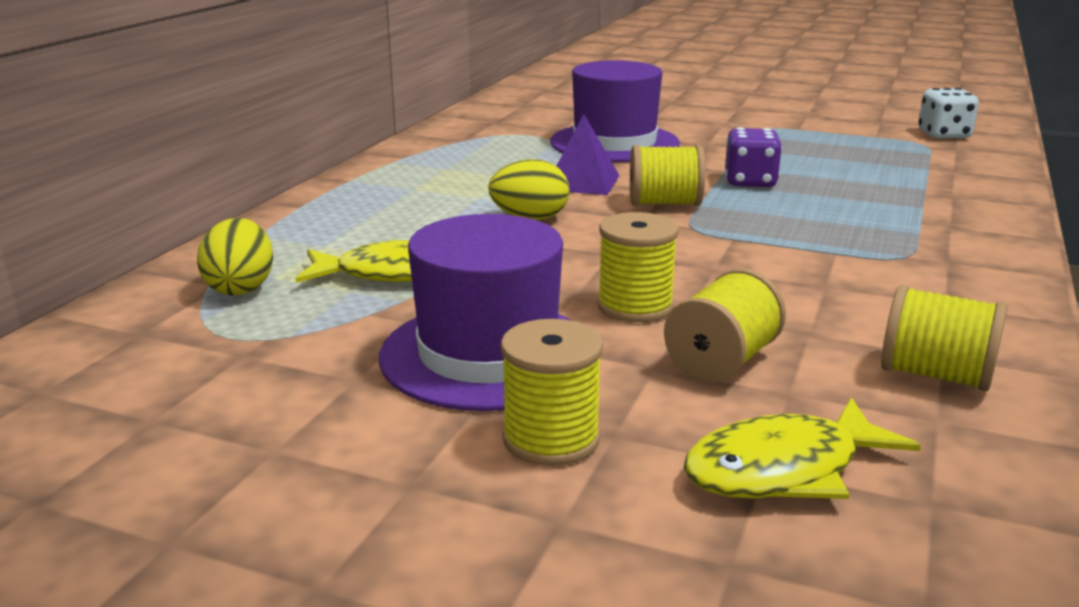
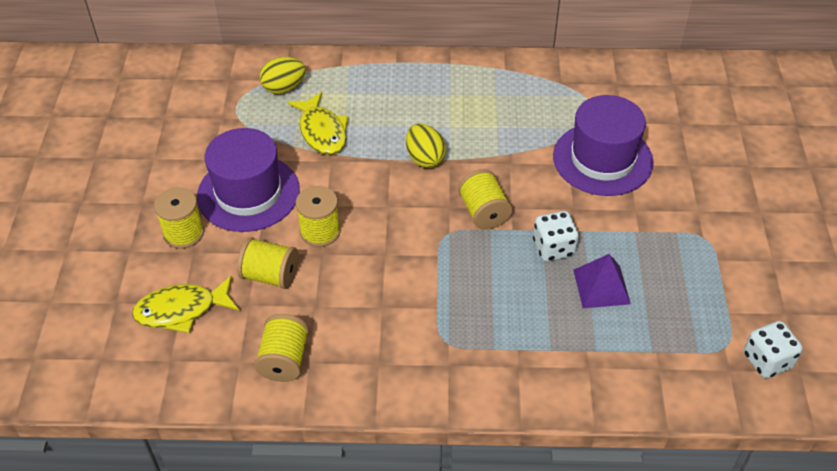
camera: 70 degrees right, 25 degrees up
purple pyramid [557,114,620,195] -> purple pyramid moved to [573,254,631,308]
yellow fish [684,397,921,499] -> yellow fish turned 60 degrees counterclockwise [132,276,239,333]
purple dice [725,127,782,187] -> white dice [533,211,579,261]

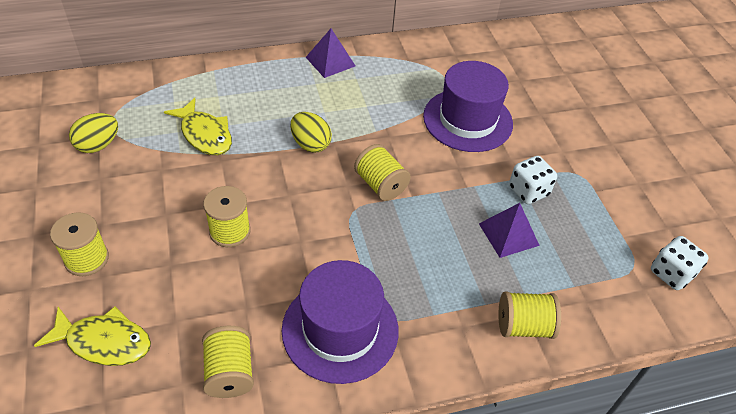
camera: 20 degrees left, 0 degrees up
yellow fish [132,276,239,333] -> yellow fish turned 135 degrees counterclockwise [34,306,151,366]
purple hat [197,128,300,232] -> purple hat moved to [282,260,399,384]
yellow spool [237,237,299,289] -> yellow spool moved to [499,292,561,339]
yellow egg [260,57,306,94] -> yellow egg moved to [69,113,118,153]
white dice [533,211,579,261] -> white dice moved to [509,156,557,204]
none -> purple pyramid [306,29,355,78]

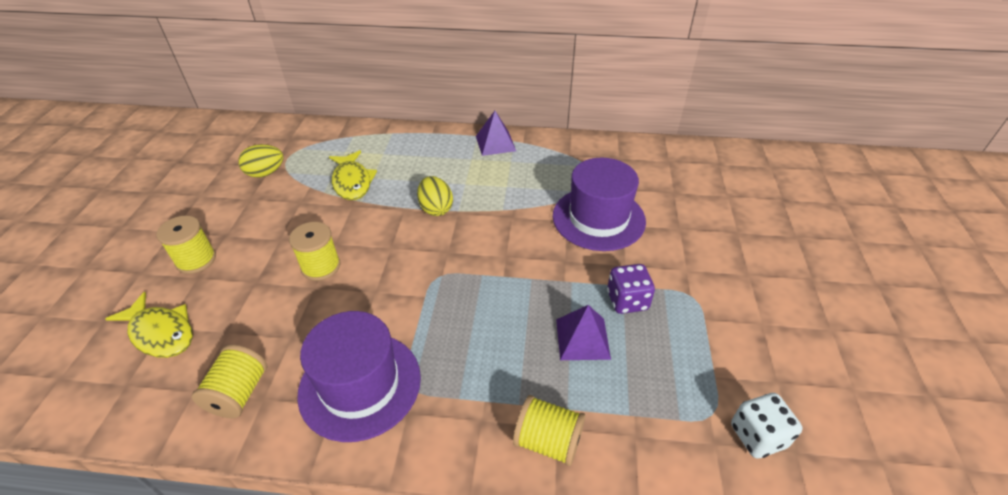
camera: 25 degrees right, 5 degrees down
yellow spool [354,144,411,201] -> none
white dice [509,156,557,204] -> purple dice [607,264,655,314]

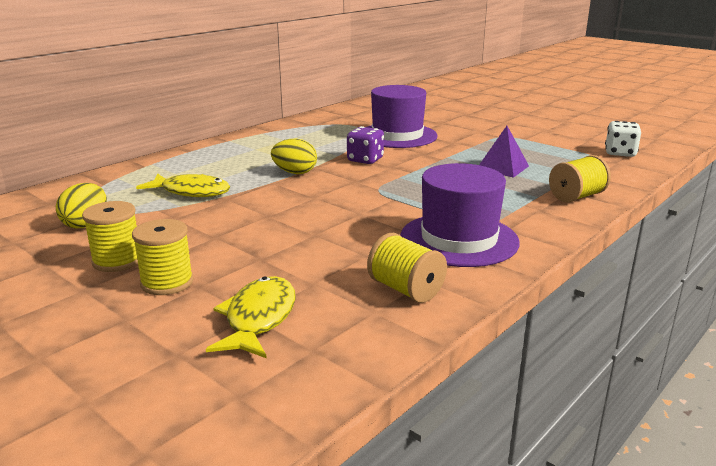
camera: 55 degrees left, 20 degrees down
yellow fish [105,292,193,358] -> yellow fish turned 60 degrees counterclockwise [206,276,296,358]
yellow spool [289,222,341,281] -> yellow spool moved to [82,201,138,272]
purple pyramid [476,111,516,156] -> none
purple dice [607,264,655,314] -> purple dice moved to [347,126,384,164]

